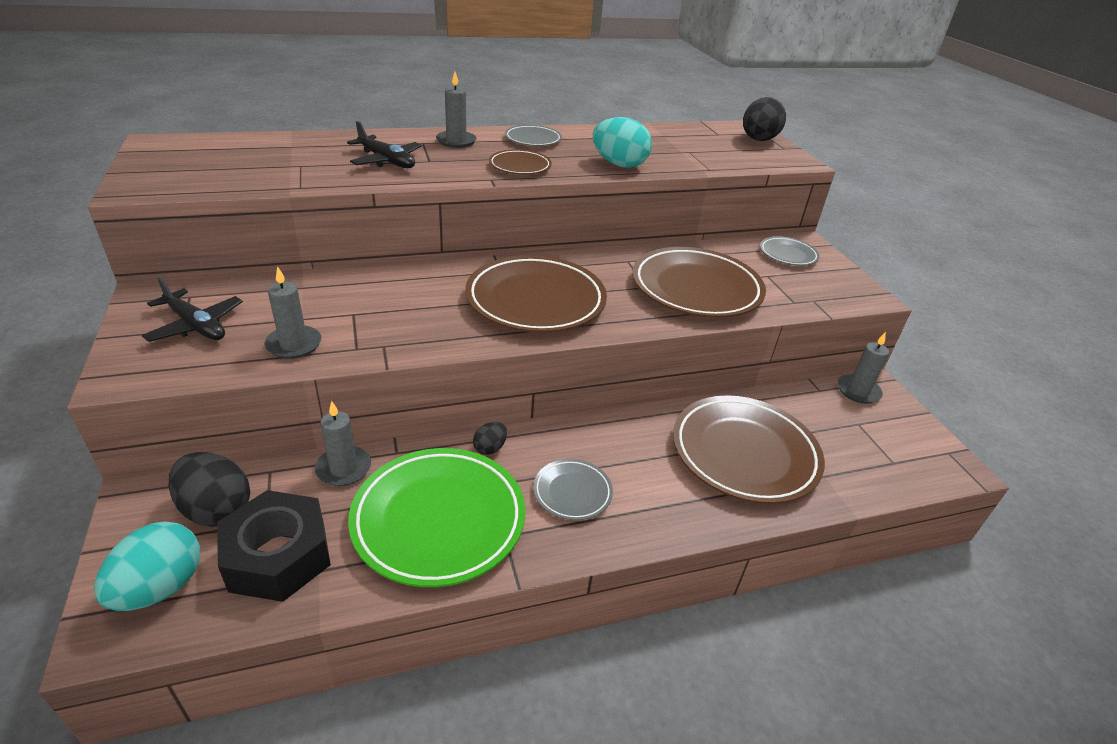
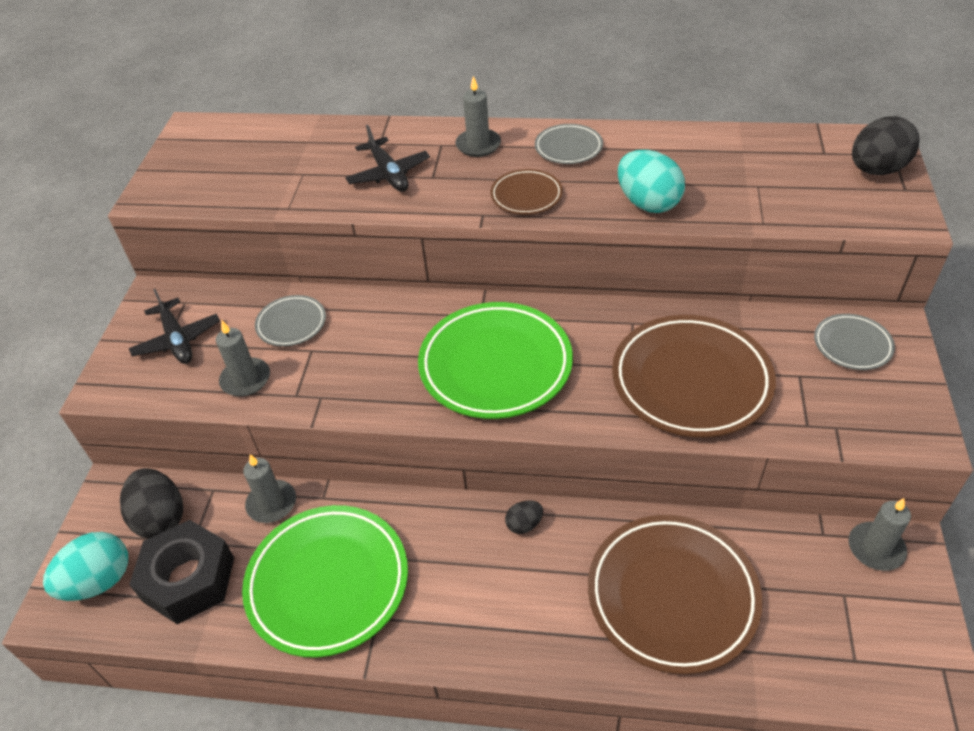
camera: 30 degrees right, 10 degrees up
brown plate [465,255,607,333] -> green plate [418,302,573,419]
black egg [473,422,507,455] -> black egg moved to [505,500,543,534]
grey plate [533,459,613,520] -> grey plate moved to [255,295,326,347]

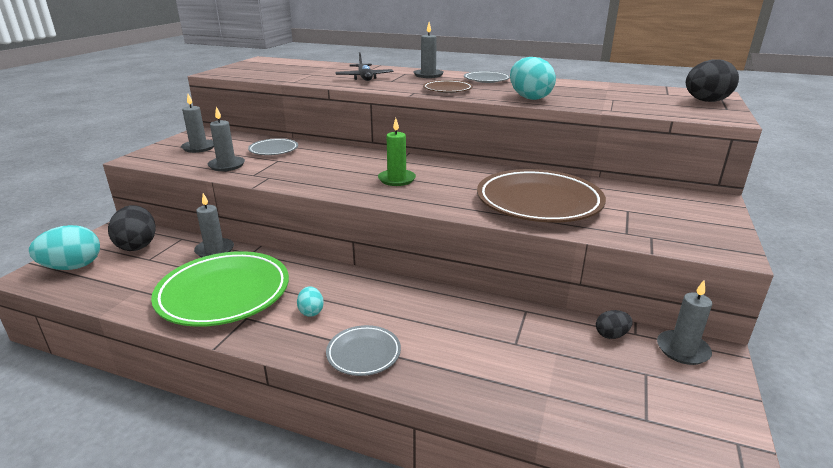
camera: 10 degrees right, 20 degrees down
black plane [129,289,220,364] -> grey candle [181,94,214,153]
black nut [129,520,234,624] -> none
green plate [418,302,573,419] -> green candle [378,118,416,186]
black egg [505,500,543,534] -> black egg moved to [596,310,633,339]
brown plate [588,515,763,674] -> none
grey plate [814,314,895,370] -> grey plate moved to [326,325,401,376]
none -> turquoise egg [297,286,324,317]

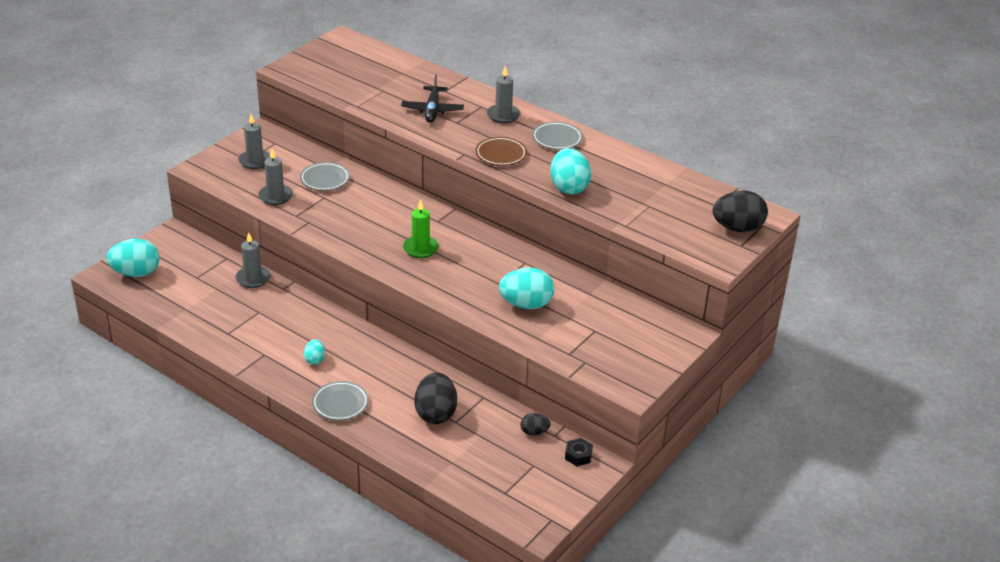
camera: 15 degrees right, 10 degrees up
black egg [108,205,156,251] -> black egg moved to [414,372,457,424]
green plate [151,251,289,327] -> none
brown plate [477,169,606,222] -> turquoise egg [499,268,554,309]
grey candle [657,280,712,365] -> black nut [565,438,593,466]

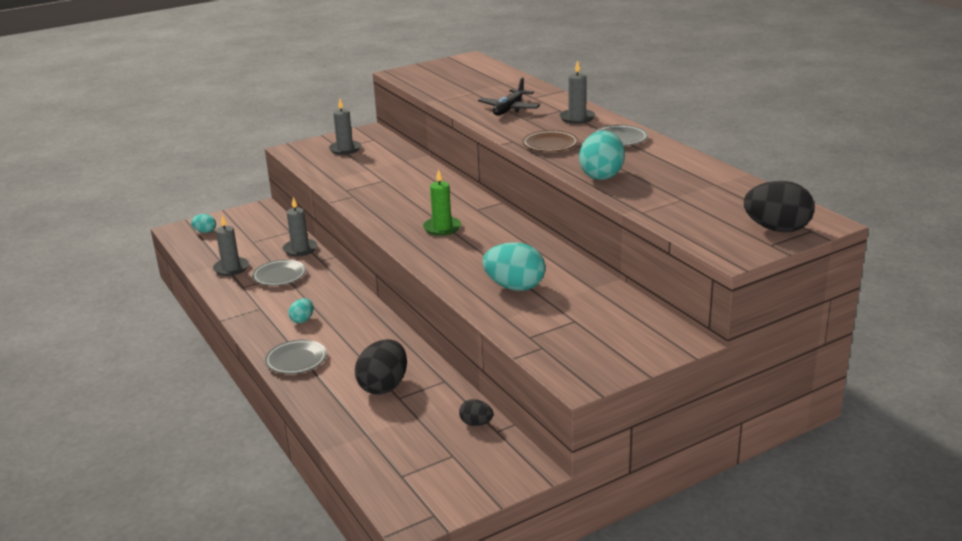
camera: 25 degrees right, 10 degrees down
turquoise egg [106,239,160,277] -> turquoise egg [191,214,216,233], size x0.52
grey candle [258,149,293,205] -> grey candle moved to [213,215,249,276]
grey plate [300,162,350,191] -> grey plate moved to [252,260,306,286]
black nut [565,438,593,466] -> none

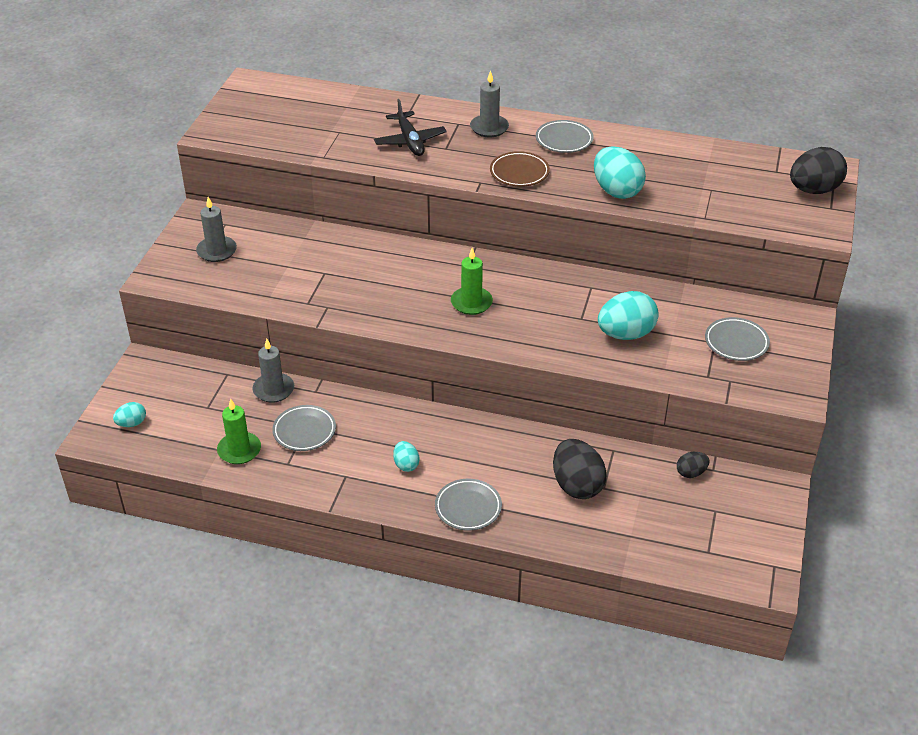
camera: 45 degrees left, 15 degrees up
grey candle [213,215,249,276] -> green candle [217,399,261,464]
none -> grey plate [705,317,770,361]

